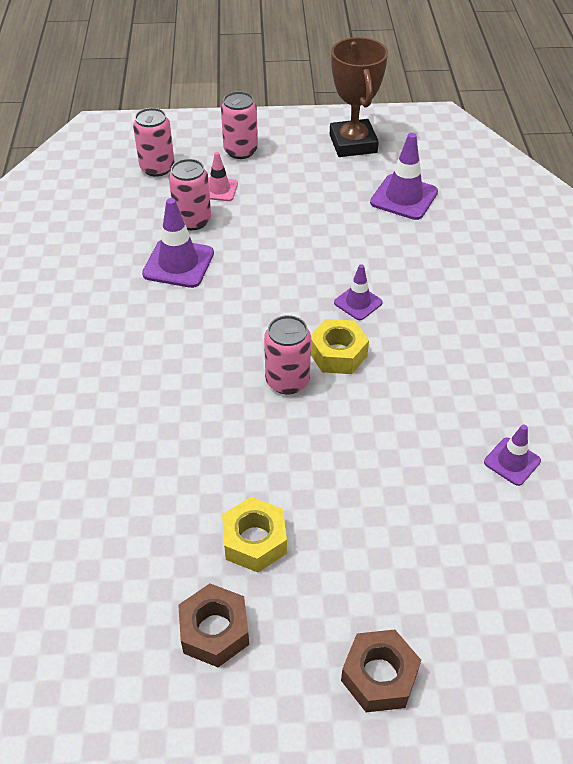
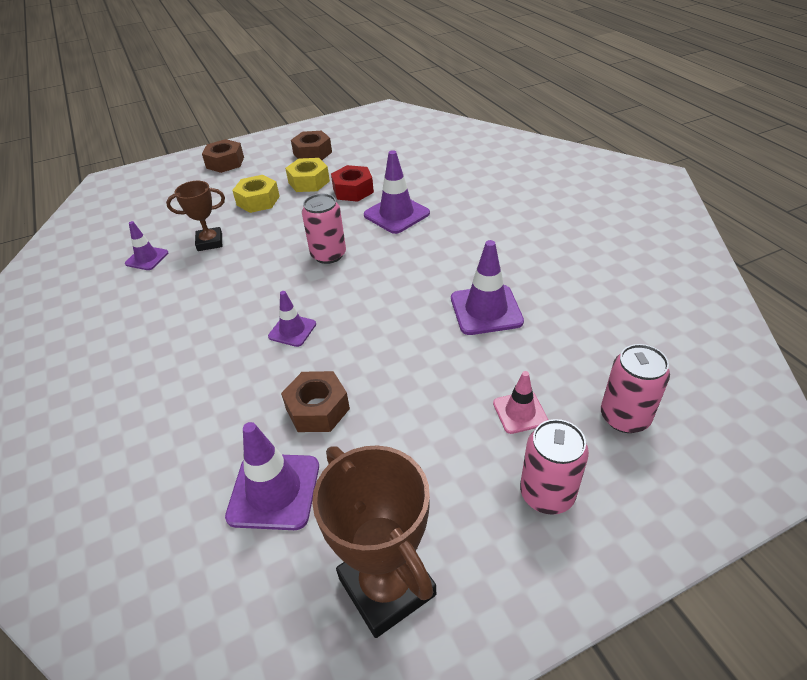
camera: 160 degrees right, 5 degrees down
pink can [169,159,211,230] -> none
yellow nut [311,319,369,374] -> yellow nut moved to [232,175,280,213]
none -> brown trophy [166,181,225,251]
none -> brown nut [281,371,350,432]
none -> red nut [331,165,374,202]
none -> purple traffic cone [364,150,430,234]

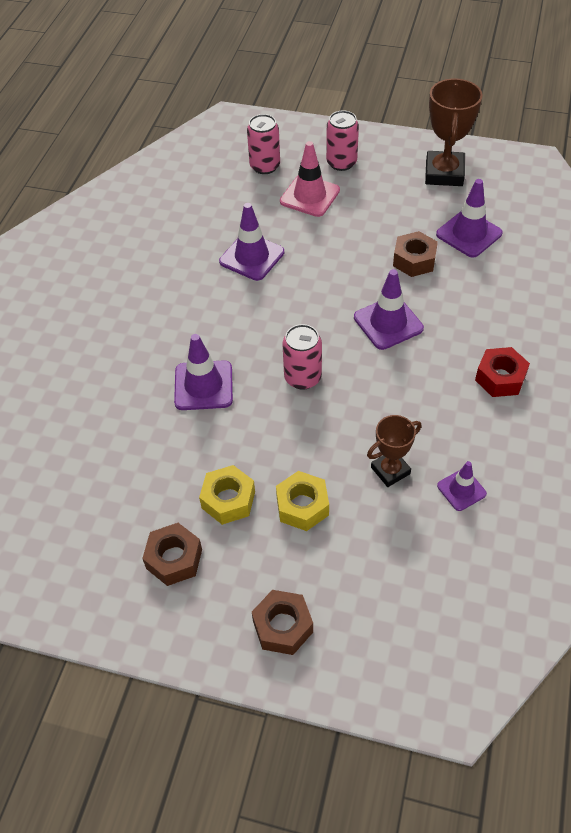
camera: 140 degrees left, 10 degrees up
brown trophy [166,181,225,251] -> brown trophy turned 60 degrees counterclockwise [367,415,422,487]
purple traffic cone [268,291,316,347] -> purple traffic cone [354,269,424,350], size x1.66
red nut [331,165,374,202] -> red nut moved to [475,347,530,397]
pink traffic cone [493,371,548,434] -> pink traffic cone [280,141,340,217], size x1.66

